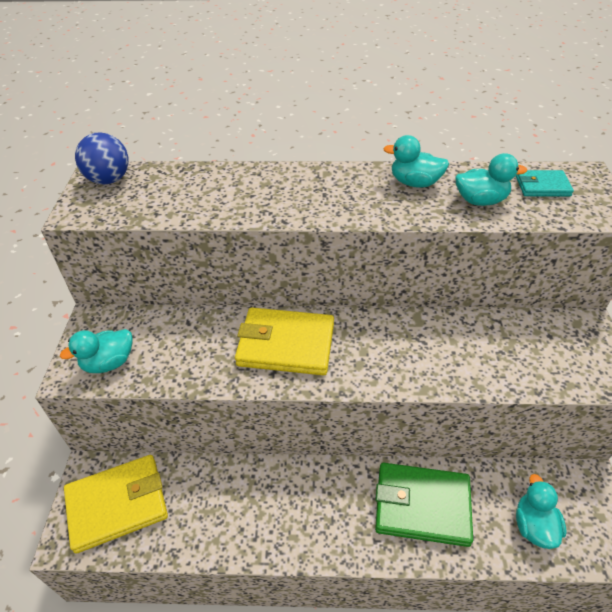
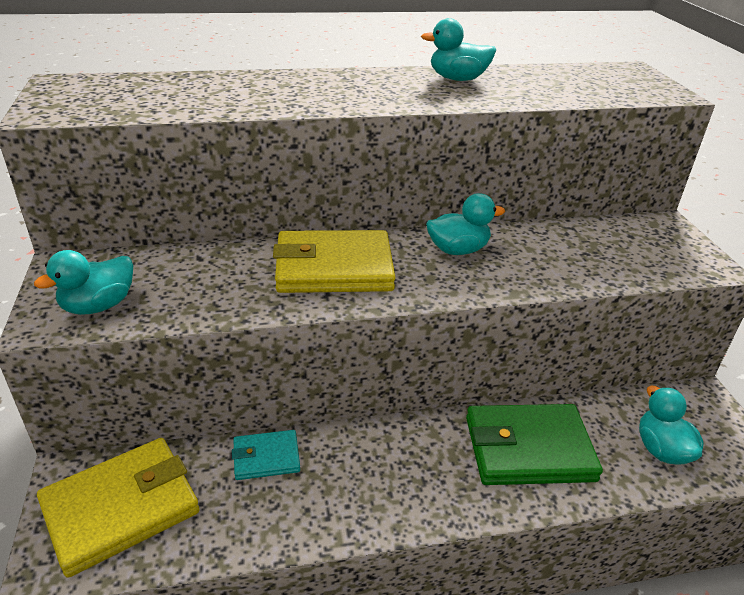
camera: 15 degrees left, 10 degrees down
blue ball [75,132,129,185] -> none
turquoise duck [455,153,527,206] -> turquoise duck moved to [426,193,505,255]
turquoise wallet [516,170,574,197] -> turquoise wallet moved to [232,430,300,480]

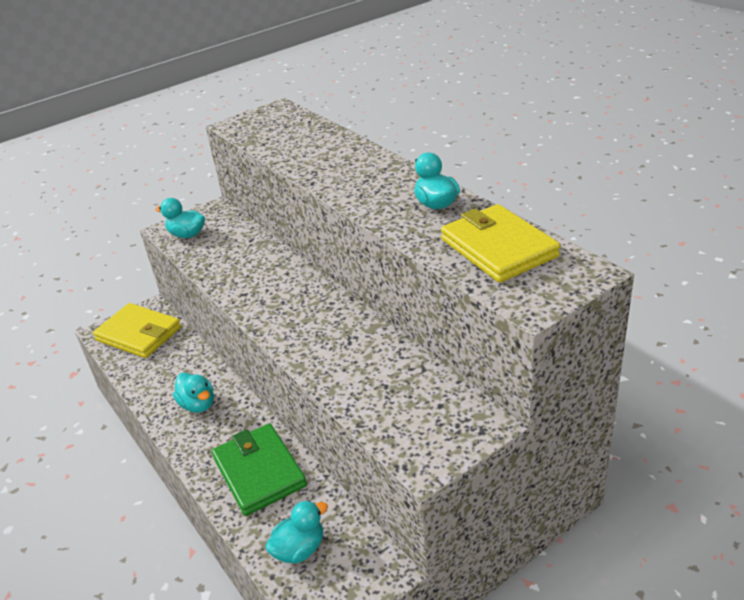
camera: 70 degrees right, 0 degrees up
turquoise wallet [232,430,300,480] -> none
yellow wallet [273,230,396,293] -> yellow wallet moved to [441,204,560,283]
turquoise duck [426,193,505,255] -> turquoise duck moved to [173,372,214,413]

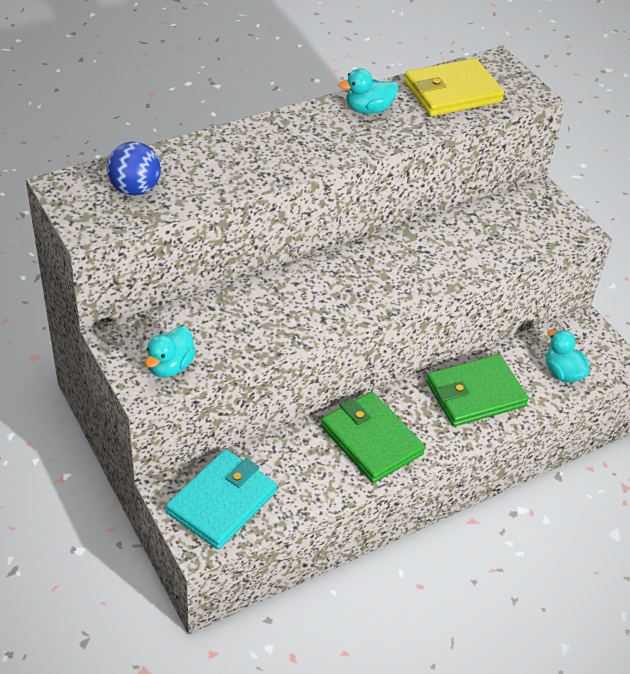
camera: 90 degrees left, 10 degrees up
yellow wallet [93,303,181,358] -> turquoise wallet [166,449,277,550]
turquoise duck [173,372,214,413] -> green wallet [321,391,425,483]
none -> blue ball [107,142,161,196]

